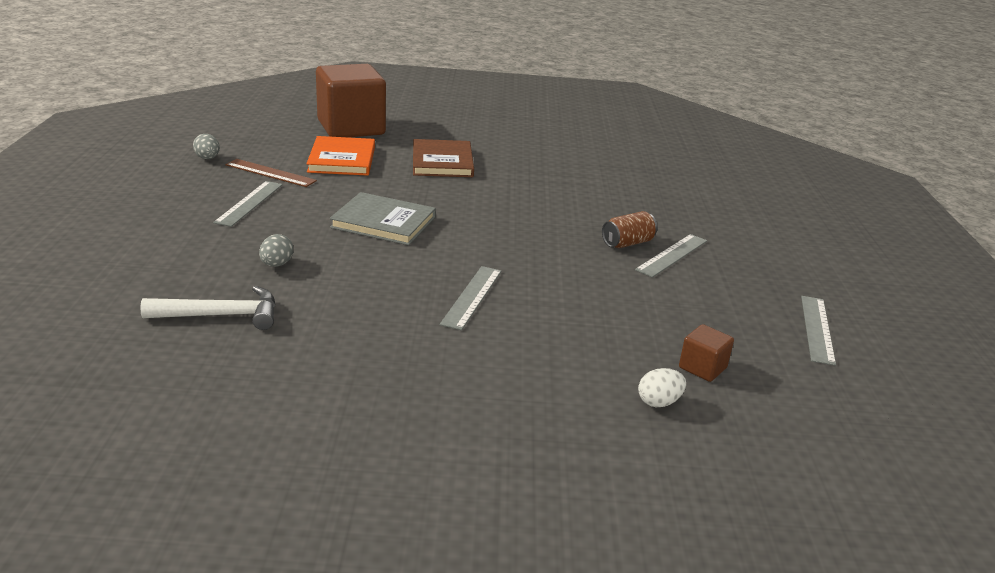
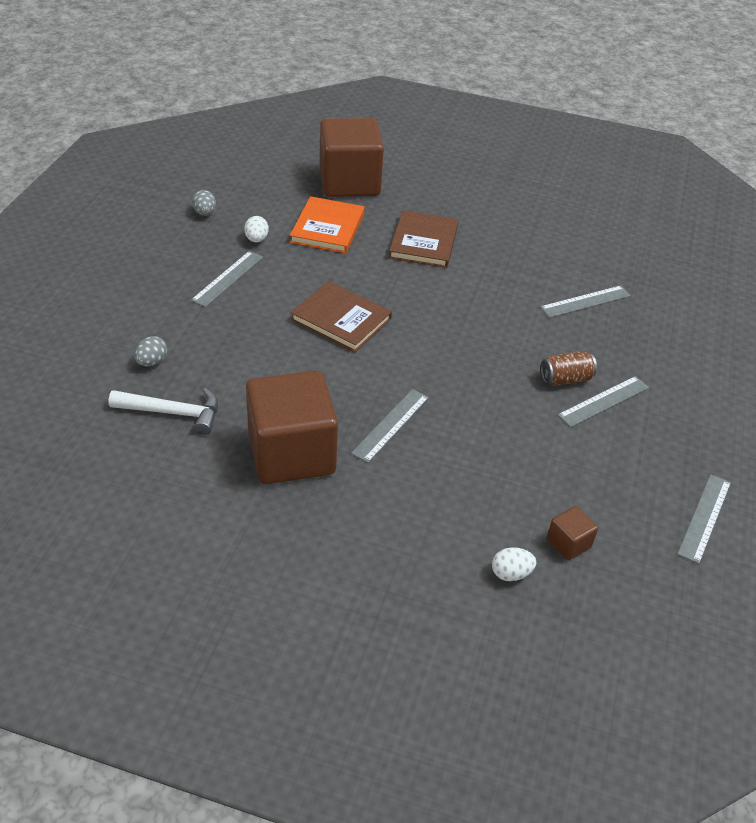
camera: 15 degrees right, 15 degrees up
brown ruler [225,159,317,187] -> white egg [244,216,269,242]
grey egg [259,234,294,267] -> grey egg moved to [135,336,167,366]
grey book [330,192,436,245] -> brown book [291,281,392,352]
none -> brown cube [246,370,338,484]
none -> grey ruler [540,286,631,318]

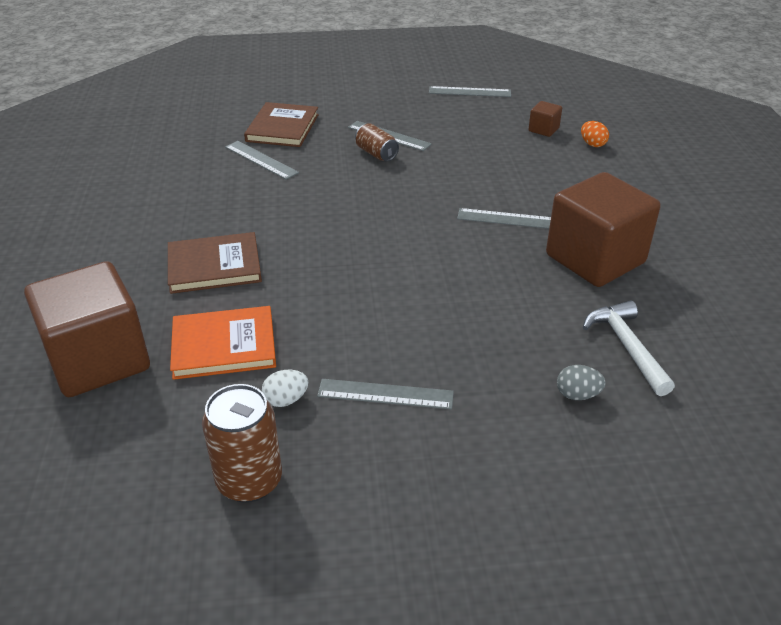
camera: 110 degrees left, 5 degrees down
grey egg [192,190,216,216] -> brown can [202,384,282,503]
brown book [291,281,392,352] -> brown book moved to [244,102,319,147]
white egg [492,547,536,581] -> orange egg [581,121,609,147]

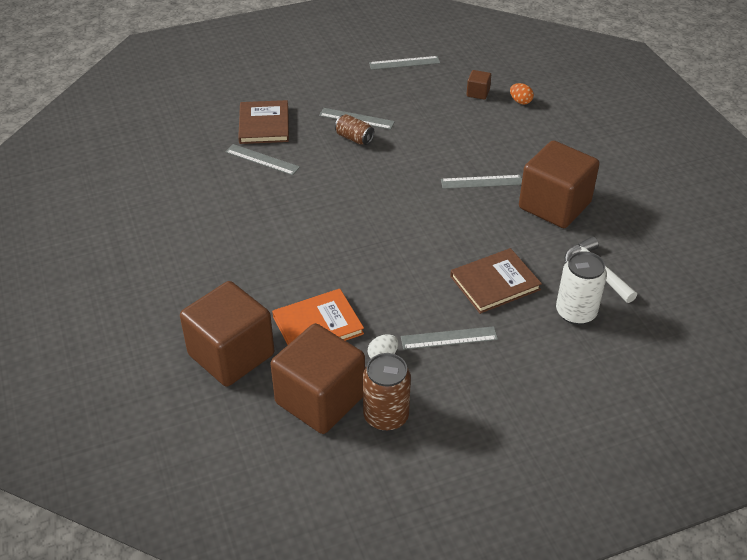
camera: 15 degrees left, 5 degrees up
brown book [168,232,262,294] -> brown book moved to [450,248,542,314]
grey egg [557,365,606,400] -> white can [556,251,607,325]
none -> brown cube [270,323,365,434]

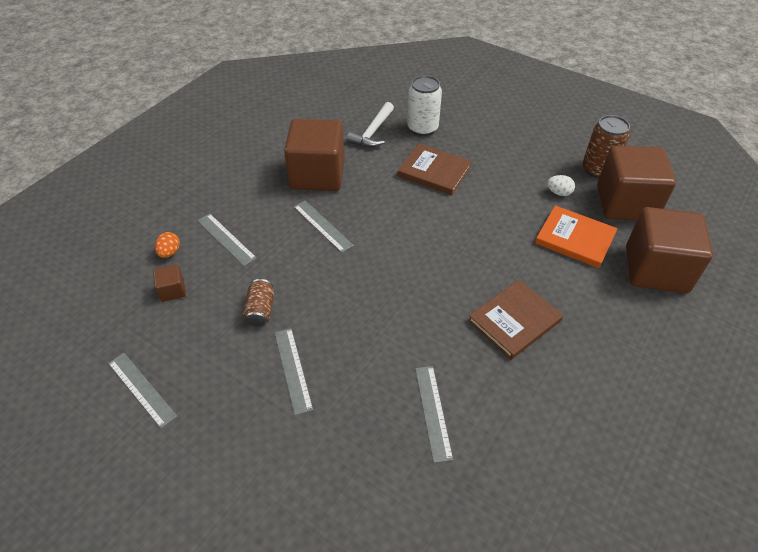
camera: 125 degrees left, 5 degrees up
brown book [238,100,289,144] -> brown book moved to [468,280,563,360]
brown can [335,114,374,145] -> brown can moved to [243,279,274,327]
grey ruler [401,326,498,350] -> grey ruler moved to [197,214,257,266]

